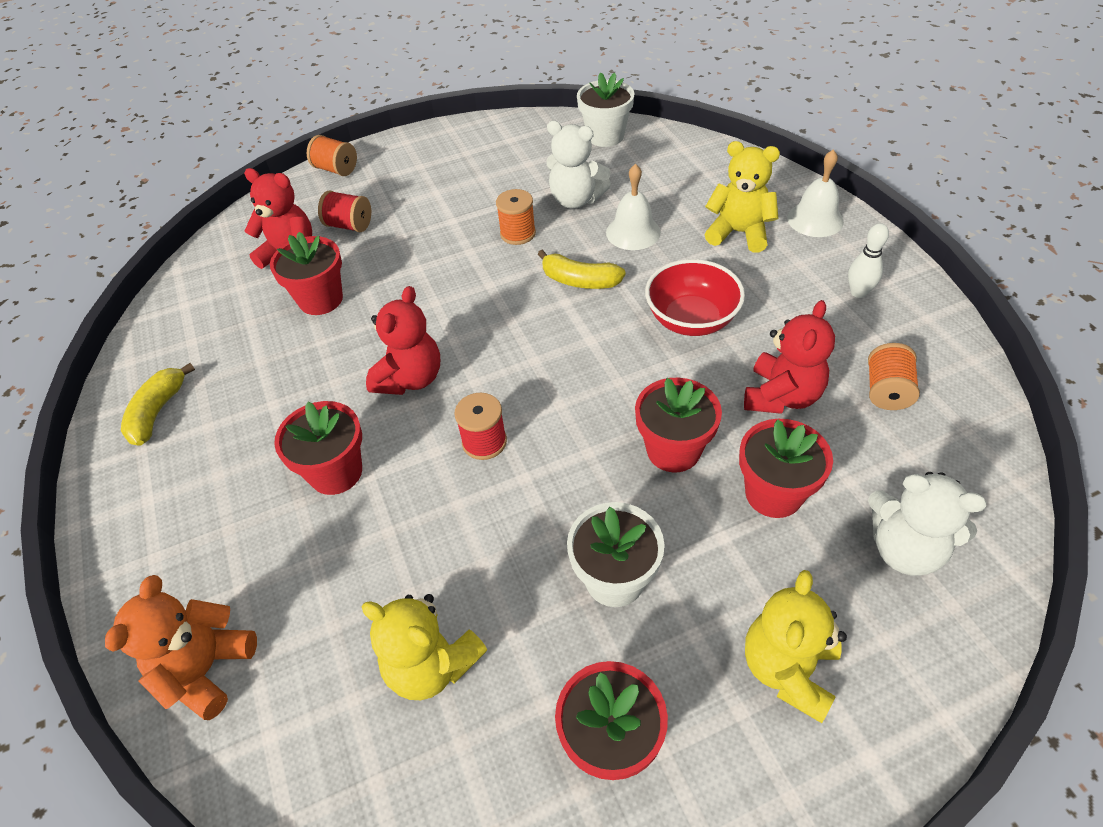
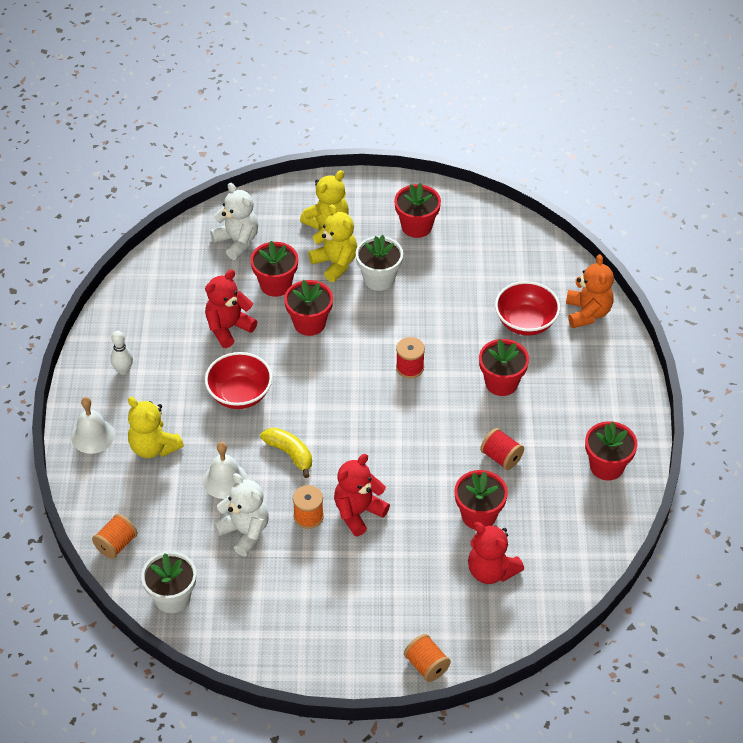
camera: 160 degrees left, 0 degrees up
orange teddy bear [105,575,257,720] -> orange teddy bear turned 45 degrees counterclockwise [566,254,614,328]
yellow banana [121,363,195,446] -> red flower pot [585,421,637,480]
red spool [318,191,371,232] -> red spool moved to [480,428,524,470]
yellow teddy bear [361,594,487,700] -> yellow teddy bear moved to [308,204,358,282]
red teddy bear [366,286,440,395] -> red teddy bear moved to [334,454,390,536]
orange spool [868,343,920,410] -> orange spool moved to [92,514,138,559]
none -> red bowl [495,281,560,336]

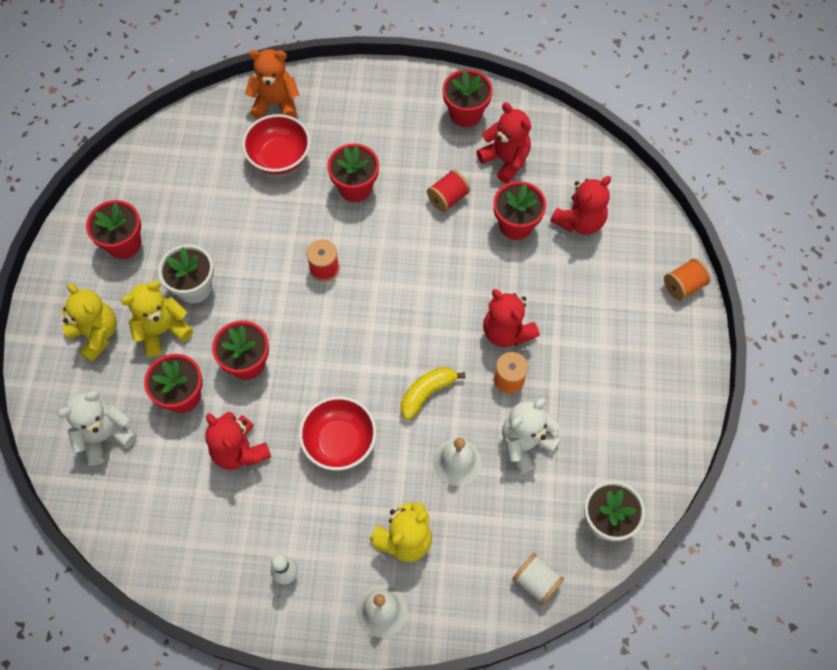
camera: 85 degrees left, 15 degrees up
orange spool [92,514,138,559] -> white spool [513,553,564,605]
none -> red teddy bear [477,102,531,184]

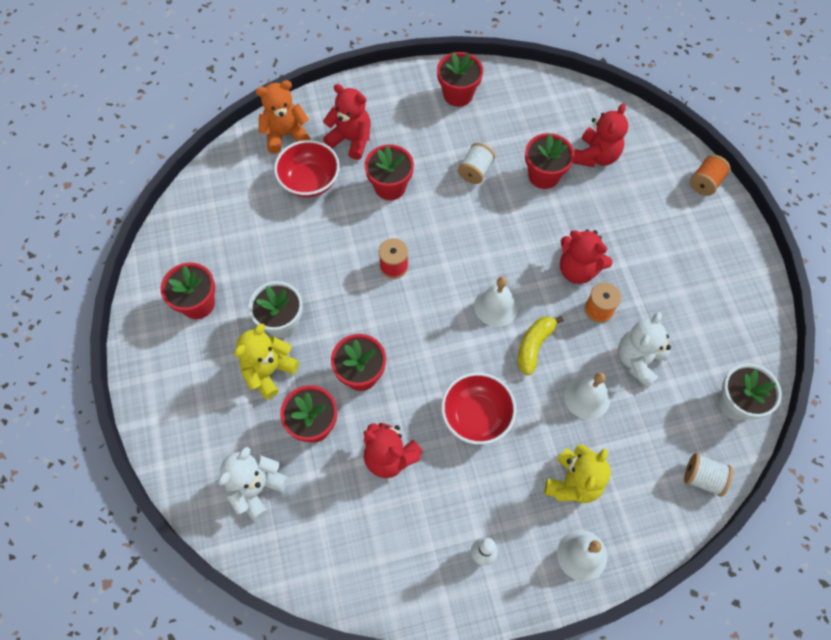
camera: 20 degrees left, 0 degrees up
yellow teddy bear [62,283,117,362] -> none
red spool [427,170,470,212] -> white spool [458,143,495,184]
red teddy bear [477,102,531,184] -> red teddy bear moved to [323,84,371,160]
none -> white bell [474,277,518,327]

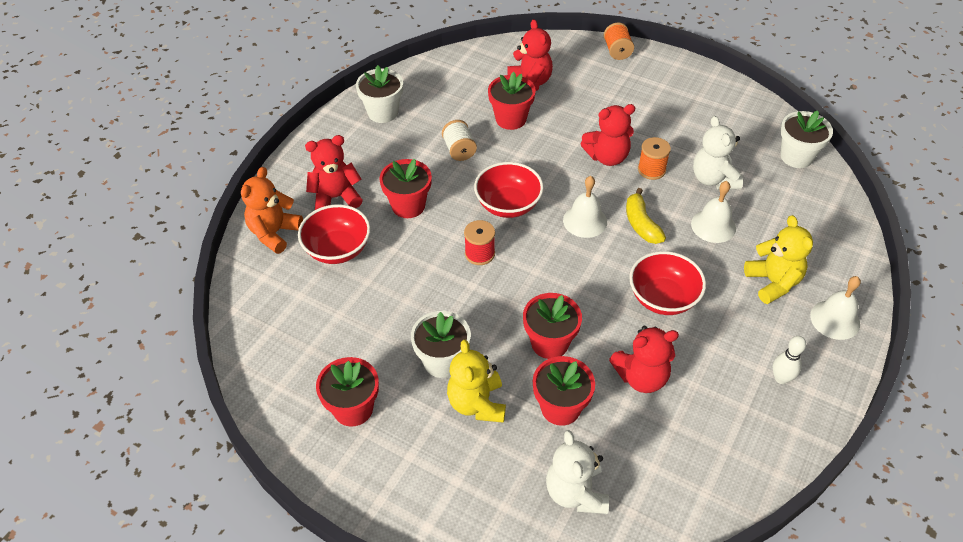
camera: 45 degrees left, 15 degrees down
red flower pot [437,52,483,107] -> white flower pot [356,65,403,123]
white spool [684,453,733,497] -> none
none -> red bowl [474,162,544,218]

